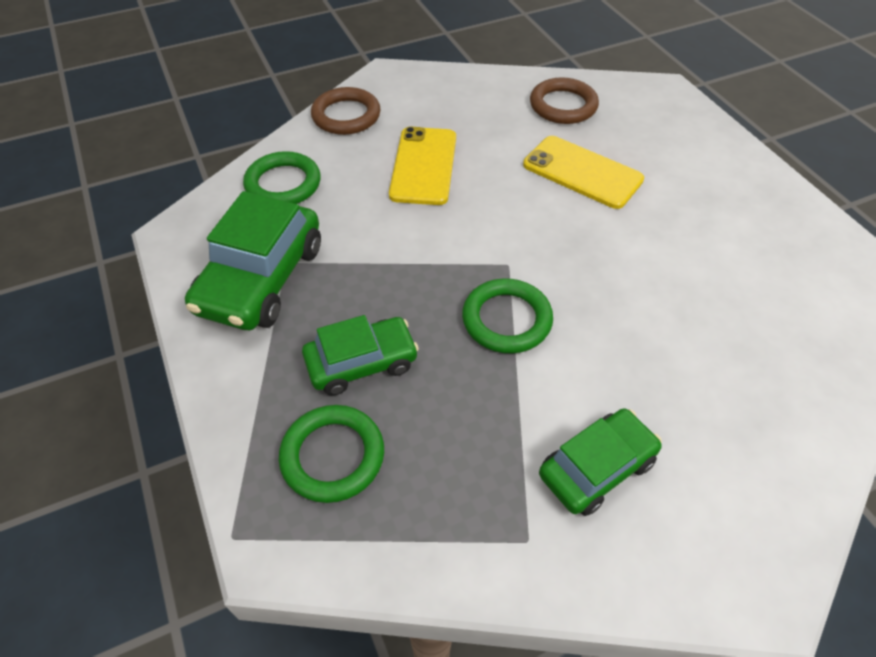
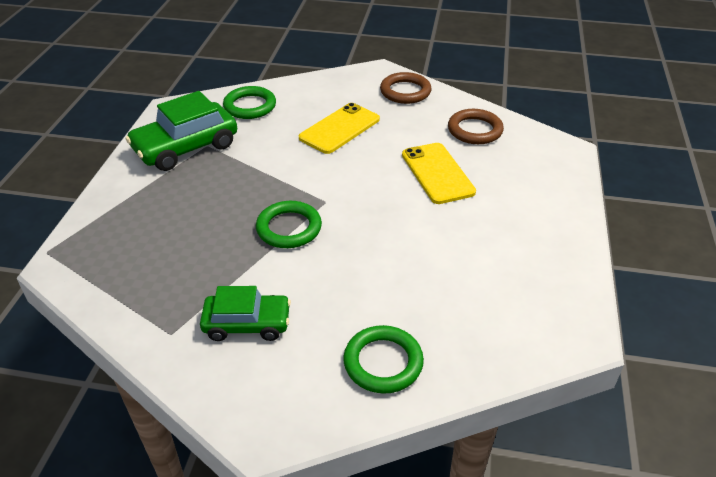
camera: 35 degrees right, 10 degrees down
green ring [279,405,384,503] -> green ring moved to [343,325,424,394]
green car [302,315,419,396] -> none
brown ring [311,87,380,135] -> brown ring moved to [380,72,431,104]

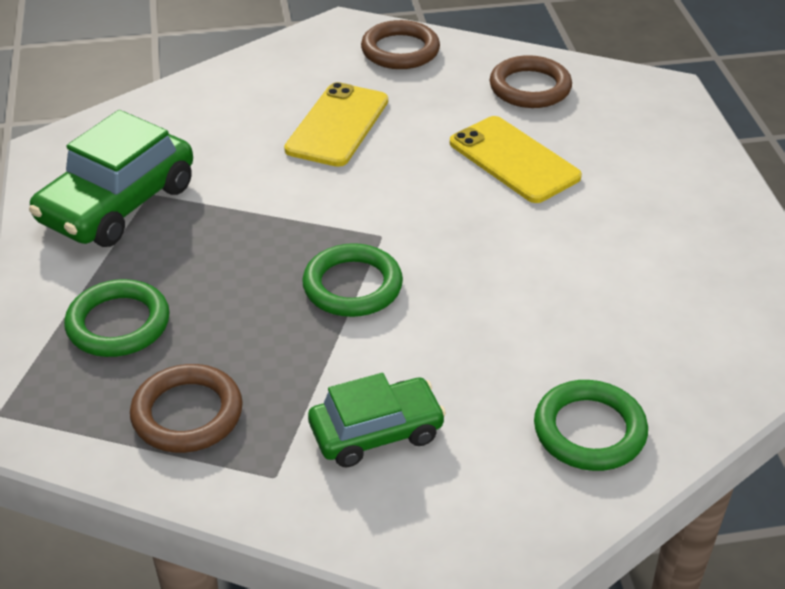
camera: 20 degrees left, 0 degrees up
green ring [223,86,276,119] -> green ring moved to [64,279,170,357]
none -> brown ring [130,364,243,453]

